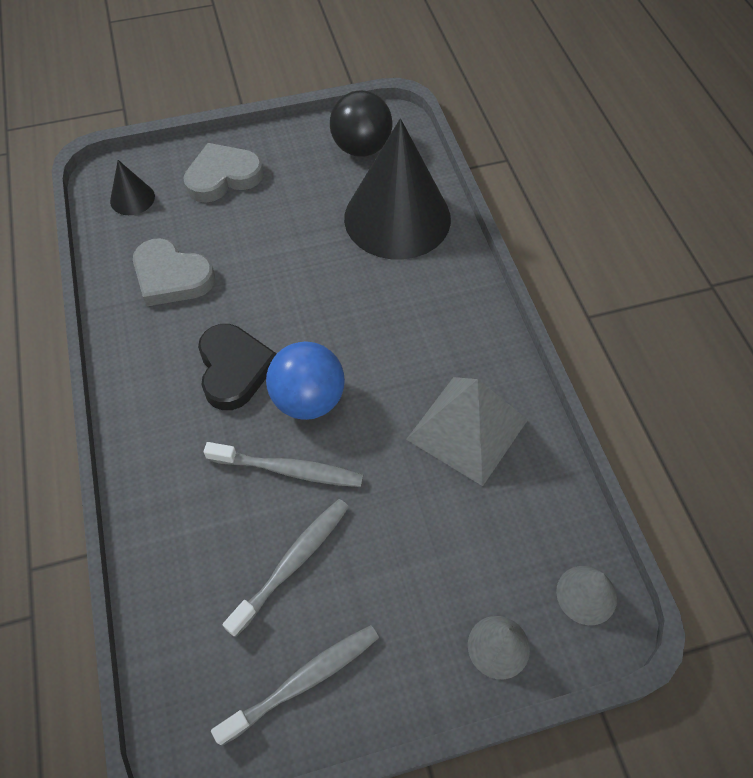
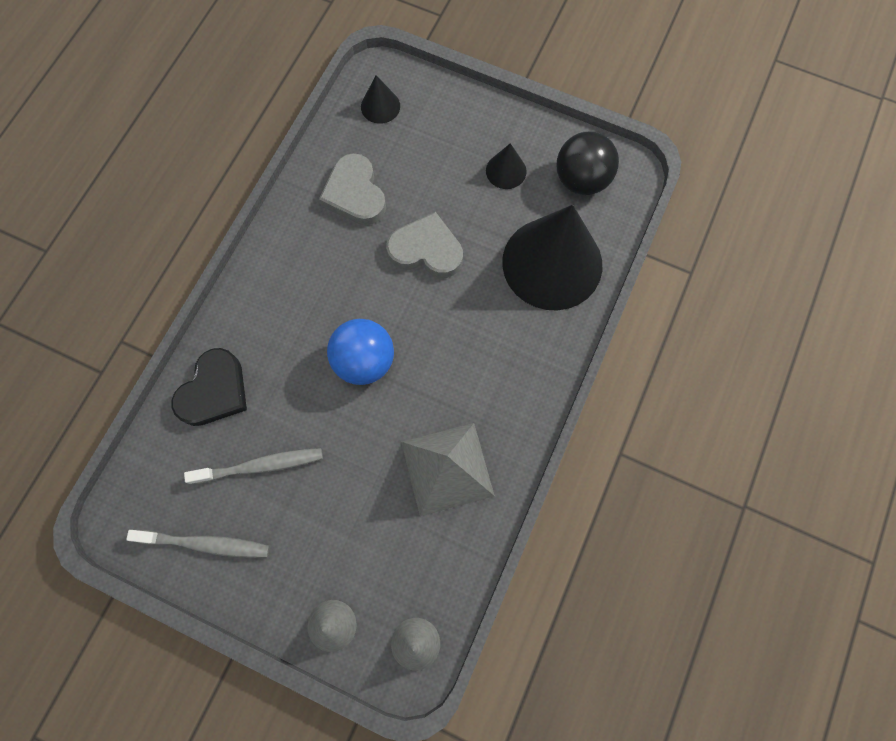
camera: 40 degrees right, 15 degrees up
grey heart [183,143,264,202] -> grey heart moved to [386,212,463,278]
black heart [198,324,277,410] -> black heart moved to [172,348,247,426]
grey toothbrush [204,442,363,487] -> none
none -> black cone [486,143,527,189]

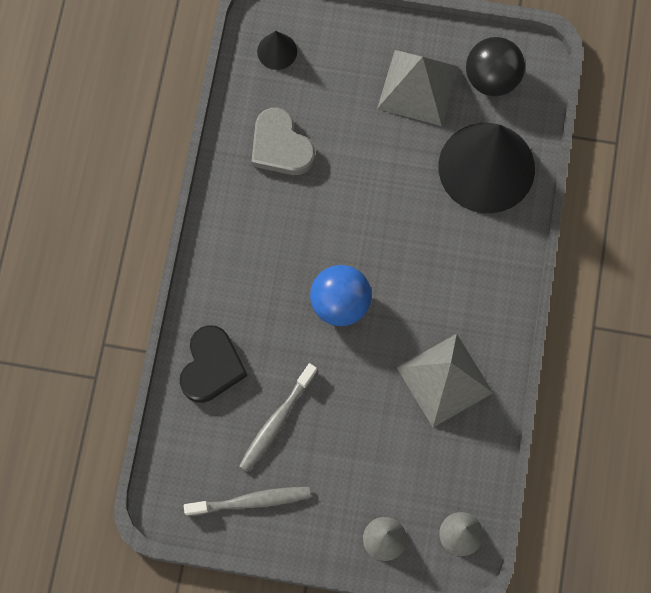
camera: 15 degrees left, 0 degrees up
grey toothbrush [184,448,323,485] -> grey toothbrush turned 150 degrees clockwise [239,363,317,472]
grey heart [386,212,463,278] -> none
black cone [486,143,527,189] -> grey pyramid [377,50,459,126]

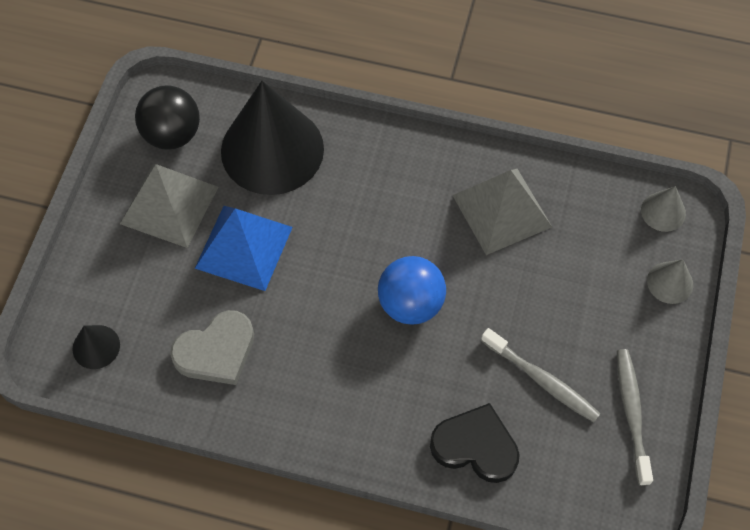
camera: 85 degrees left, 10 degrees down
none -> blue pyramid [195,206,293,291]

